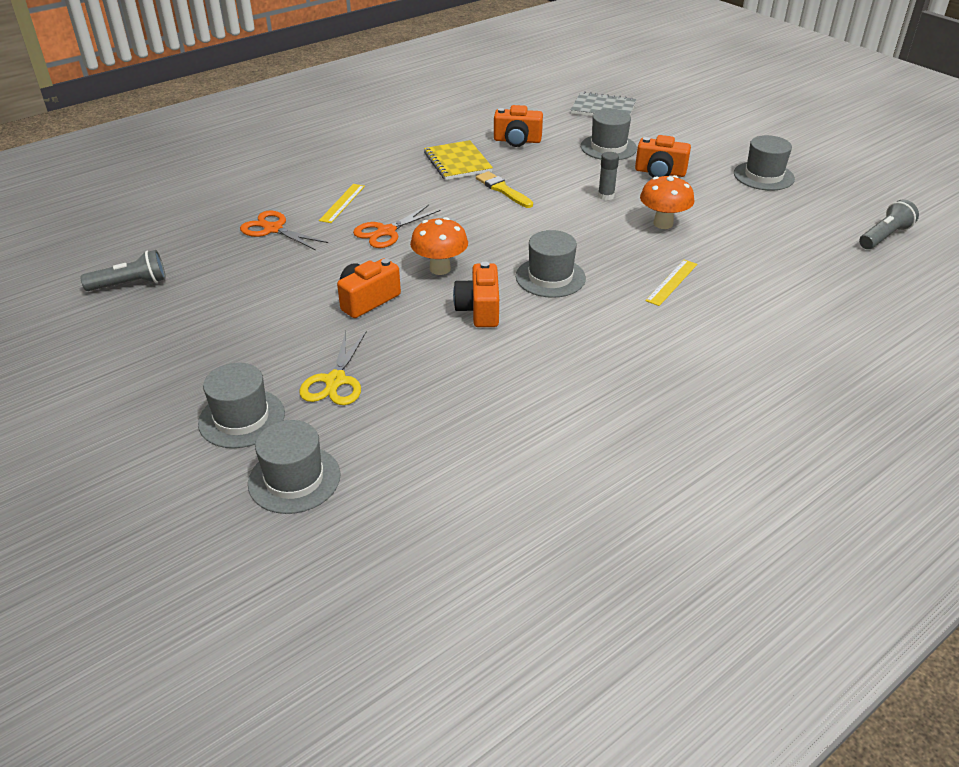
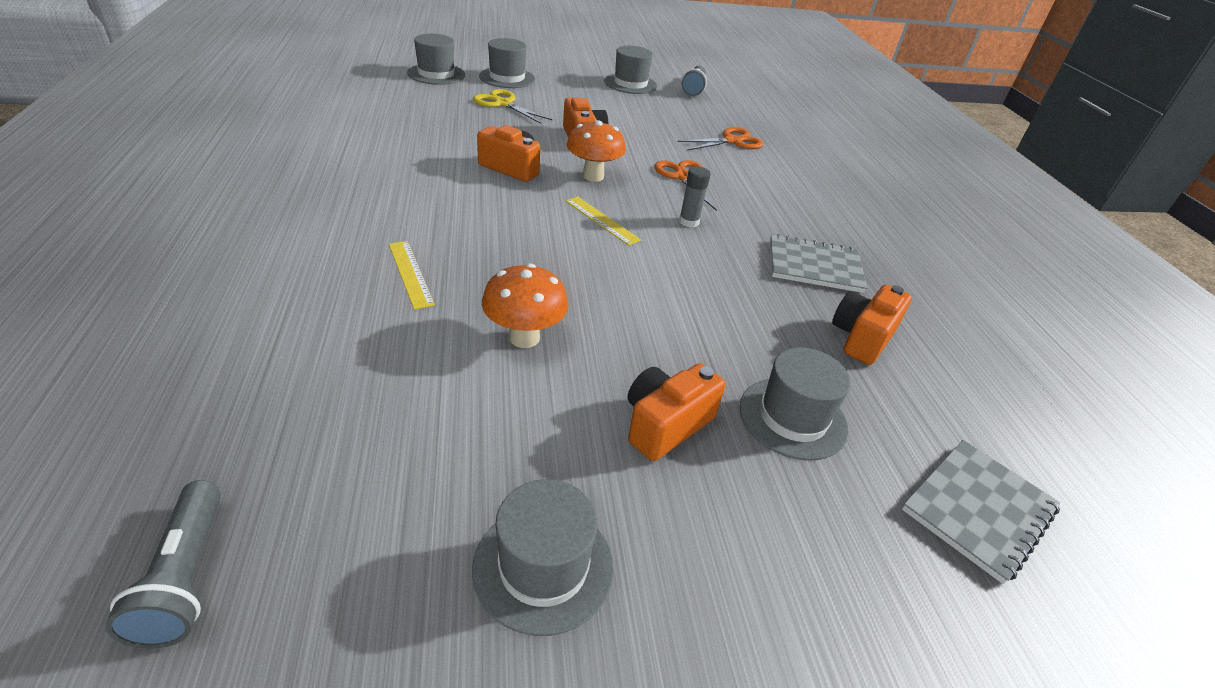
camera: 115 degrees right, 0 degrees up
yellow ruler [319,184,365,223] -> yellow ruler moved to [566,197,641,246]
yellow notebook [424,140,493,180] -> grey notebook [770,234,867,293]
yellow brush [476,171,533,208] -> none
grey hat [516,230,586,298] -> grey hat moved to [604,46,657,94]
grey glue stick [598,152,619,200] -> grey glue stick moved to [679,166,711,227]

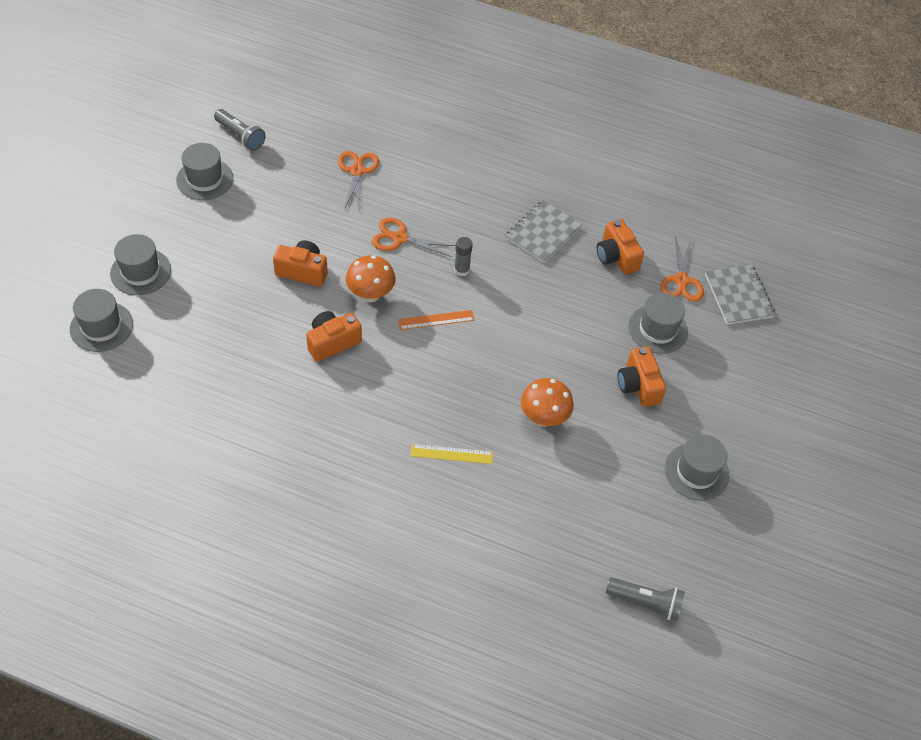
camera: 60 degrees left, 15 degrees up
yellow scissors [473,89,553,124] -> none
yellow ruler [566,197,641,246] -> orange ruler [398,310,474,330]
none -> orange scissors [660,236,704,302]

